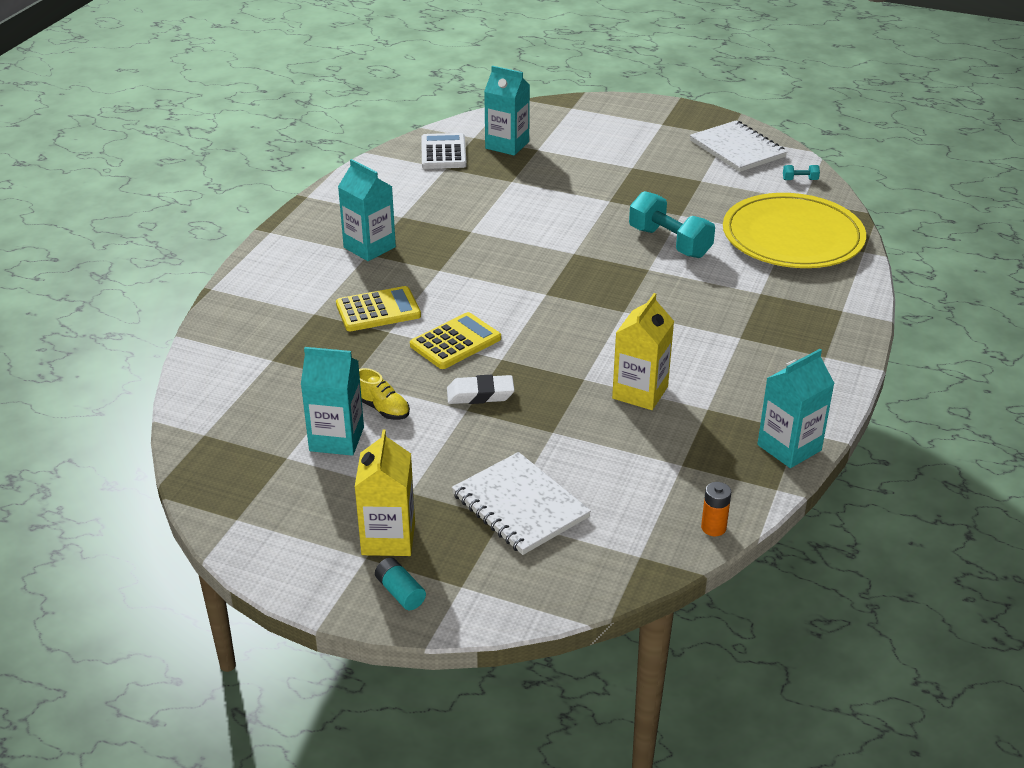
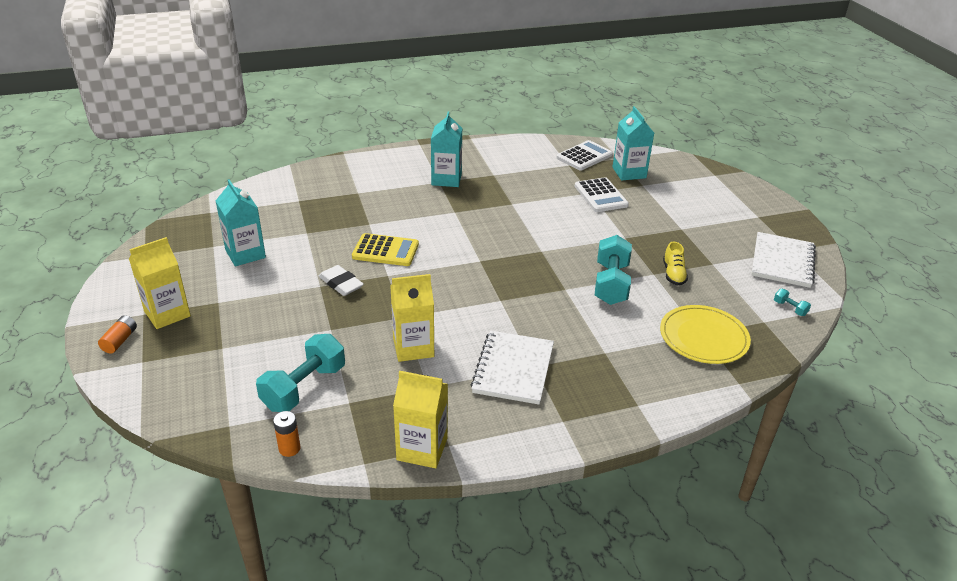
camera: 50 degrees right, 0 degrees up
yellow calculator [336,286,421,331] -> none
yellow shoe [359,368,410,420] -> yellow shoe moved to [663,242,688,285]
turquoise battery [375,558,426,610] -> orange battery [98,315,137,354]
white notebook [452,452,591,555] -> white notebook moved to [471,330,554,404]
yellow plate [723,193,866,268] -> yellow plate [660,305,751,364], size x0.66
turquoise carton [757,349,835,468] -> yellow carton [393,371,448,468]
none -> turquoise dumbbell [256,334,345,412]
none -> white calculator [575,177,629,212]

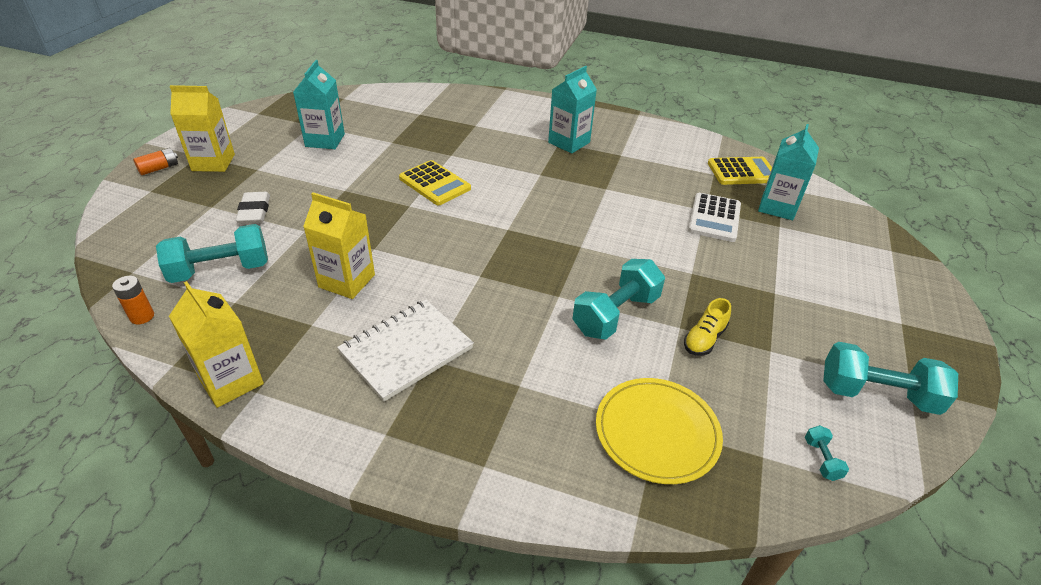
camera: 35 degrees right, 5 degrees up
white eraser [319,265,364,296] -> white eraser moved to [236,192,270,224]
white calculator [556,140,613,171] -> yellow calculator [708,157,772,185]
white notebook [751,232,816,288] -> turquoise dumbbell [823,342,958,415]

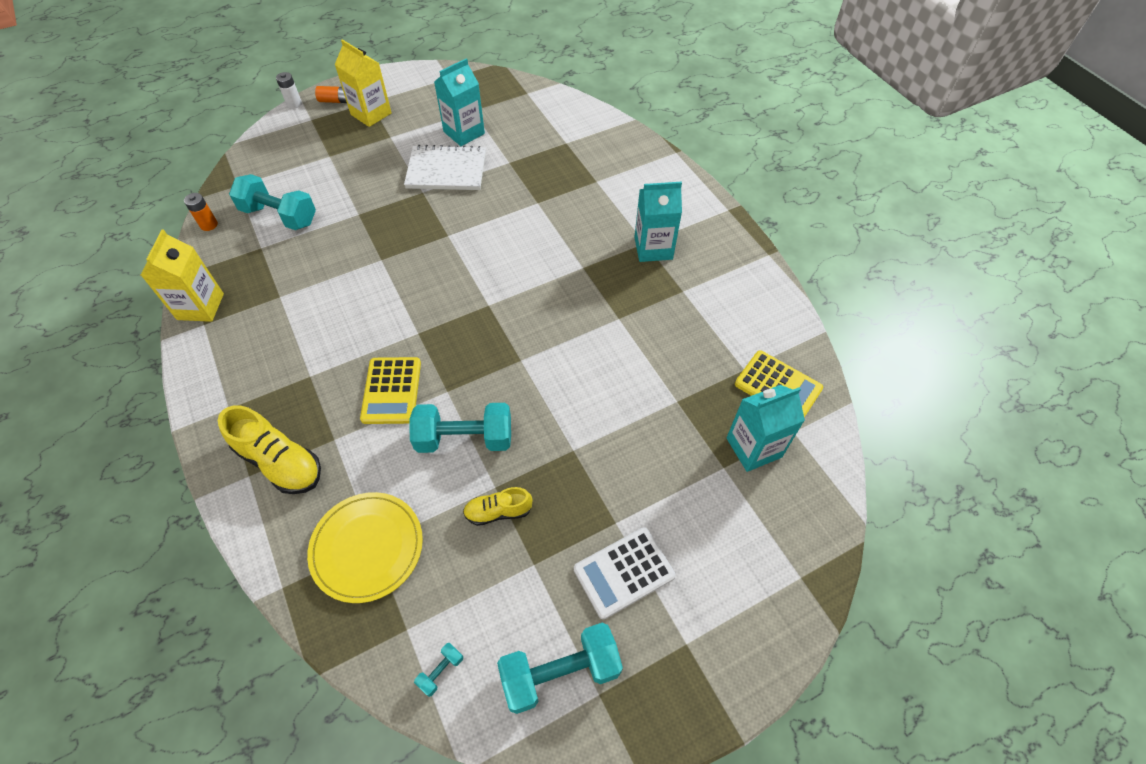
camera: 45 degrees right, 15 degrees up
white eraser [236,192,270,224] -> none
yellow carton [303,192,375,299] -> none
white notebook [337,300,474,402] -> white notebook moved to [404,145,486,190]
yellow calculator [399,160,471,205] -> yellow calculator moved to [360,357,421,424]
white calculator [688,193,741,242] -> white calculator moved to [574,528,676,619]
turquoise dumbbell [823,342,958,415] -> turquoise dumbbell turned 75 degrees counterclockwise [497,623,623,714]
none -> yellow shoe [218,406,321,494]
none -> white battery [276,72,302,109]

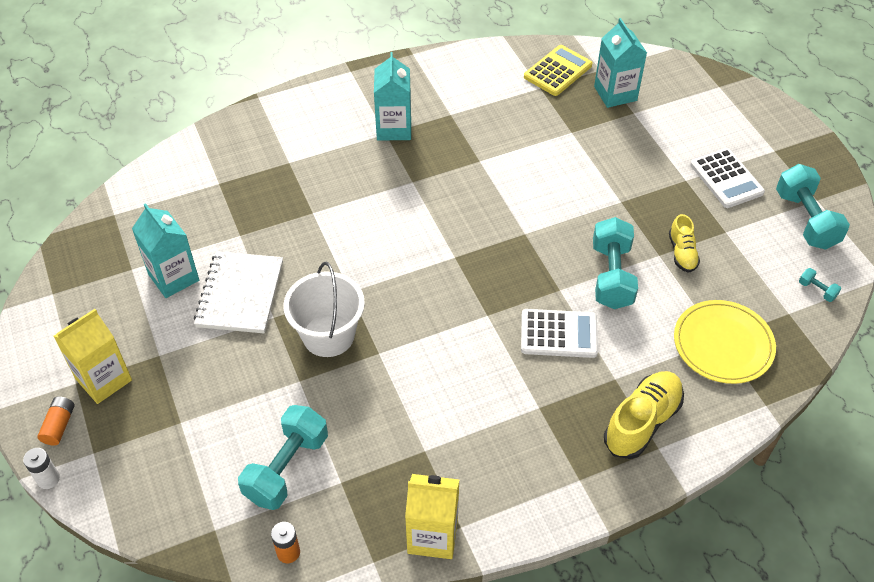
camera: 85 degrees left, 5 degrees down
yellow calculator [360,357,421,424] -> white calculator [521,309,598,358]
none -> white bucket [283,262,365,357]

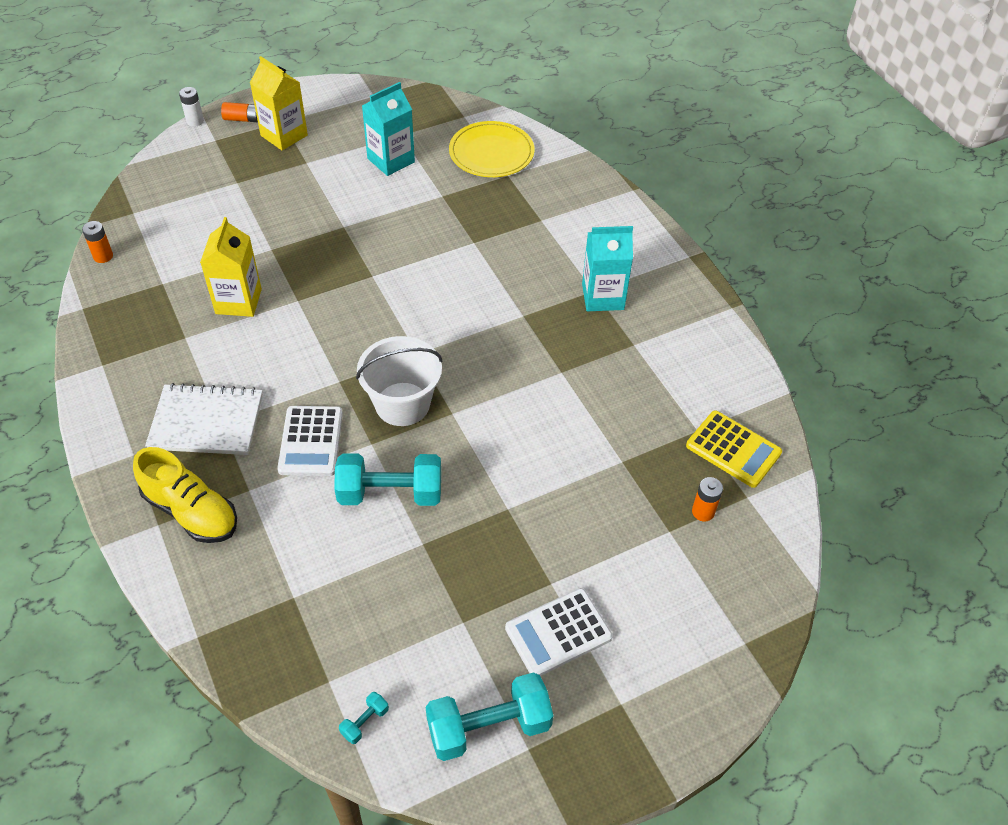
camera: 85 degrees right, 0 degrees up
white notebook [194,251,283,333] -> white notebook moved to [145,383,263,455]
turquoise dumbbell [238,405,328,510] -> none
white bucket [283,262,365,357] -> white bucket moved to [356,336,443,426]
yellow carton [405,474,459,559] -> yellow carton moved to [200,217,262,317]
turquoise carton [594,18,647,108] -> orange battery [692,477,723,521]
yellow shoe [669,214,700,273] -> none
yellow plate [674,300,776,384] -> yellow plate moved to [449,121,535,177]

